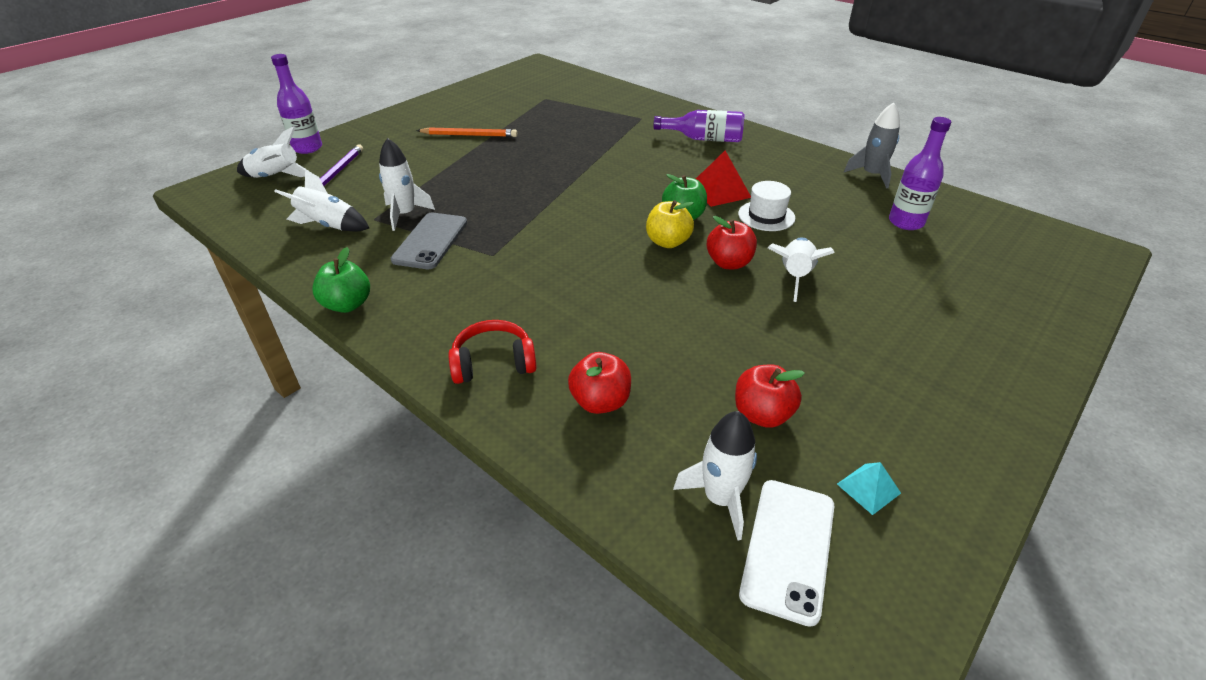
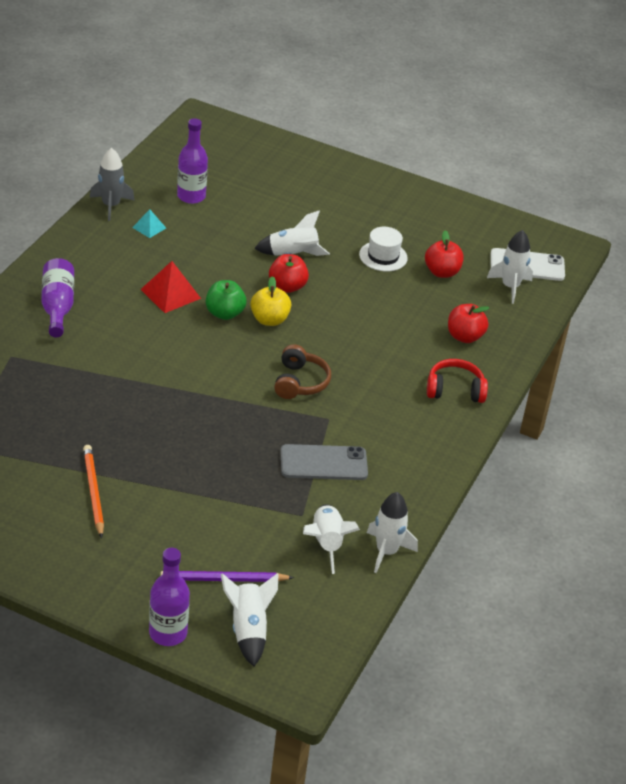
camera: 110 degrees left, 0 degrees up
green apple [312,247,370,313] -> none
white rocket [379,138,435,231] -> white rocket moved to [367,492,418,573]
red headphones [448,320,536,384] -> red headphones turned 120 degrees clockwise [427,359,488,403]
white hat [738,181,795,231] -> white hat moved to [359,227,408,271]
turquoise pyramid [837,462,901,515] -> turquoise pyramid moved to [132,209,166,238]
none -> brown headphones [274,344,331,399]

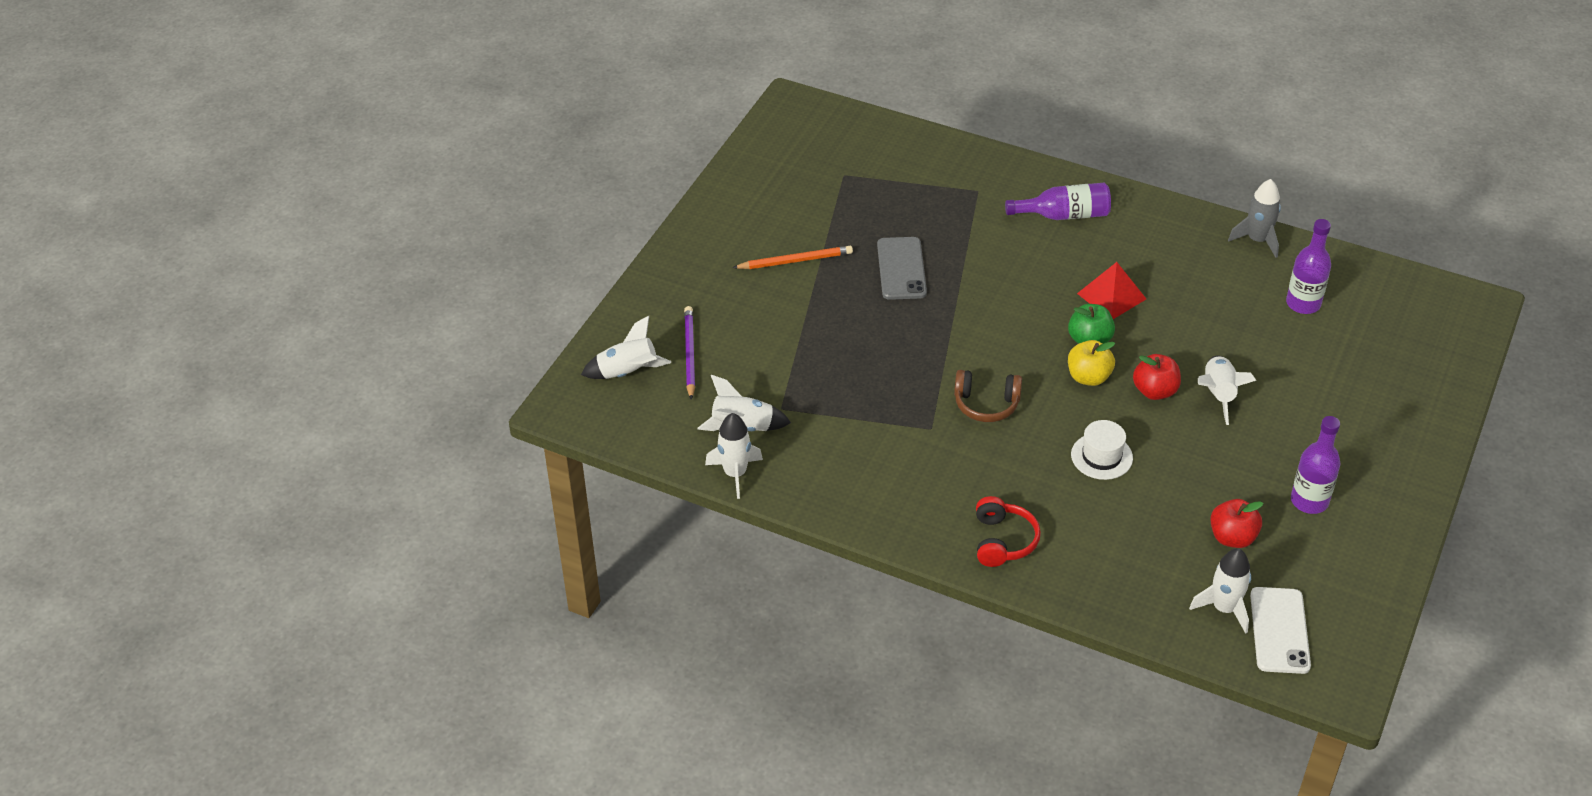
camera: 95 degrees right, 5 degrees up
turquoise pyramid [132,209,166,238] -> none
purple bottle [149,548,190,646] -> purple bottle moved to [1291,416,1340,514]
grey phone [281,444,368,480] -> grey phone moved to [877,237,927,300]
white hat [359,227,408,271] -> white hat moved to [1071,420,1133,480]
red apple [448,304,489,343] -> none

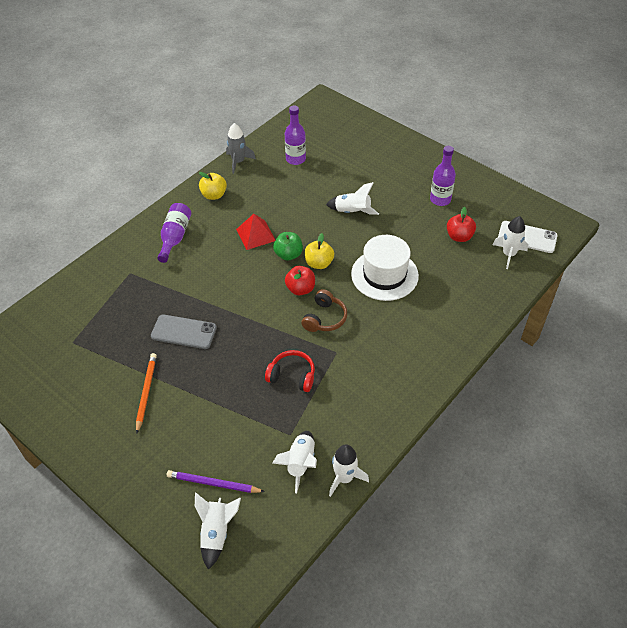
camera: 75 degrees left, 5 degrees up
red headphones [976,496,1041,567] -> red headphones moved to [265,350,315,392]
white hat [1071,420,1133,480] -> white hat [351,235,419,301], size x1.77
red apple [1133,354,1181,400] -> red apple moved to [285,266,315,295]
none -> yellow apple [199,172,227,200]

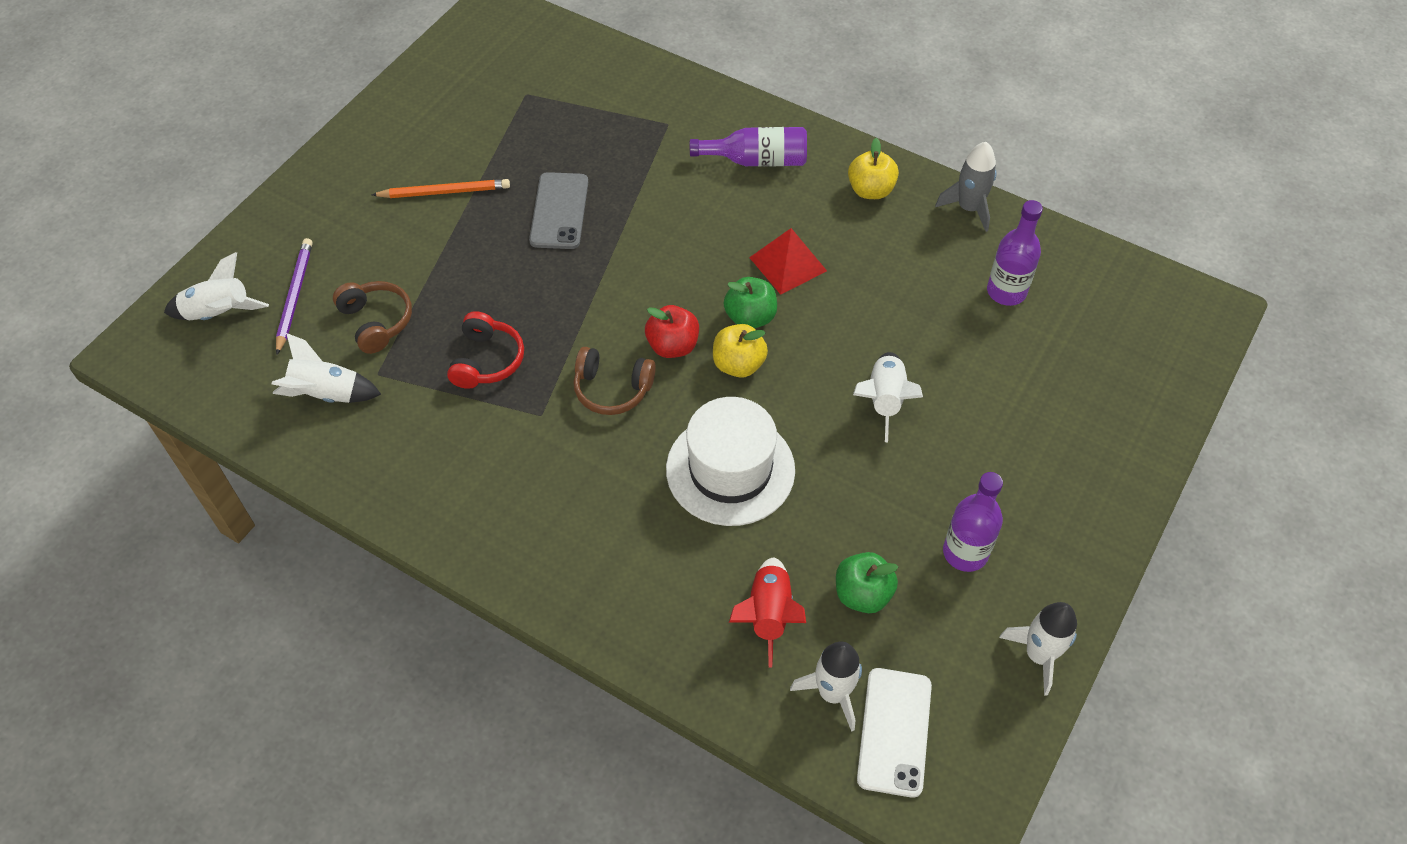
camera: 80 degrees right, 5 degrees up
white rocket [329,444,369,497] -> white rocket moved to [999,602,1077,696]
red apple [447,207,476,242] -> green apple [836,552,898,613]
none -> brown headphones [333,281,412,354]
none -> red rocket [729,557,806,668]

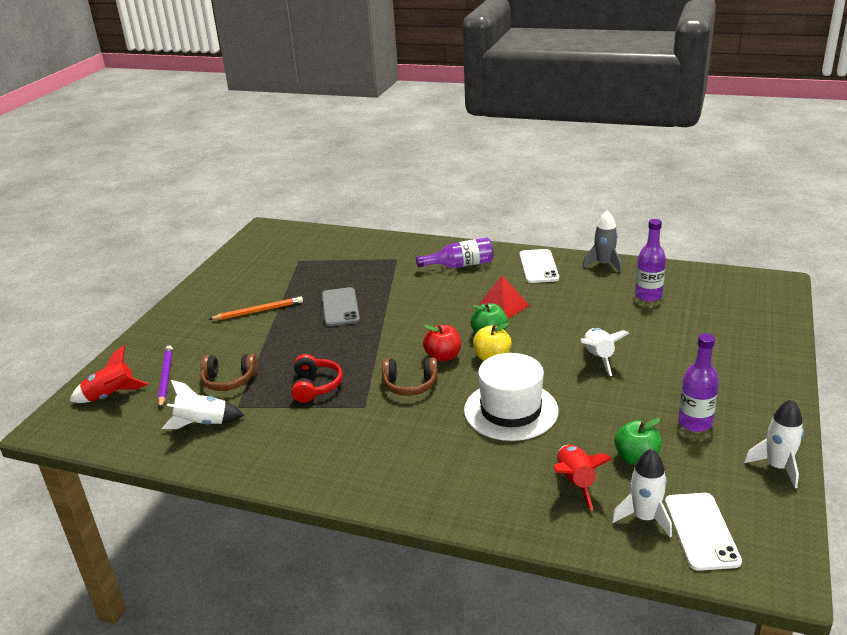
camera: 10 degrees left, 25 degrees down
white rocket [164,252,269,320] -> red rocket [70,345,148,403]
brown headphones [333,281,412,354] -> brown headphones turned 135 degrees clockwise [200,354,258,391]
yellow apple [848,138,899,199] -> white phone [520,249,559,283]

